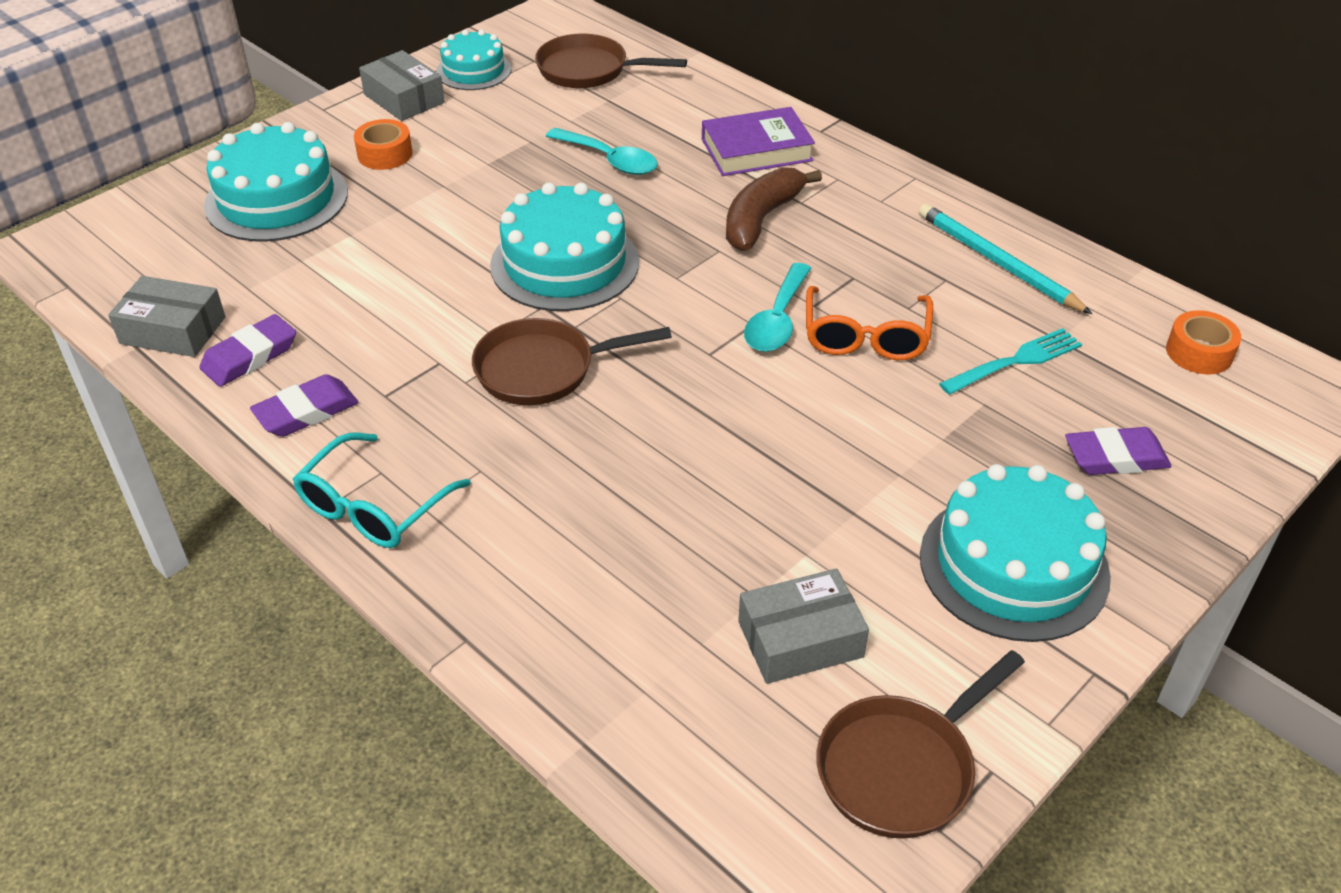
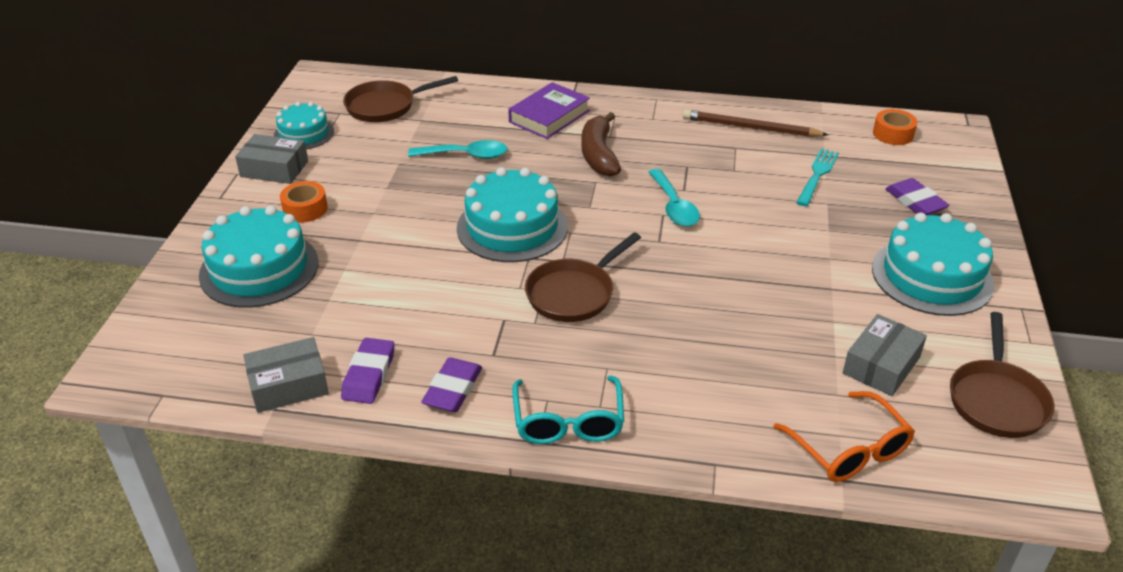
camera: 35 degrees left, 5 degrees down
orange glasses [806,286,933,360] -> orange glasses moved to [773,391,915,482]
turquoise pencil [919,204,1092,314] -> brown pencil [683,109,828,137]
purple eraser [1065,427,1172,475] -> purple eraser turned 75 degrees counterclockwise [885,178,950,215]

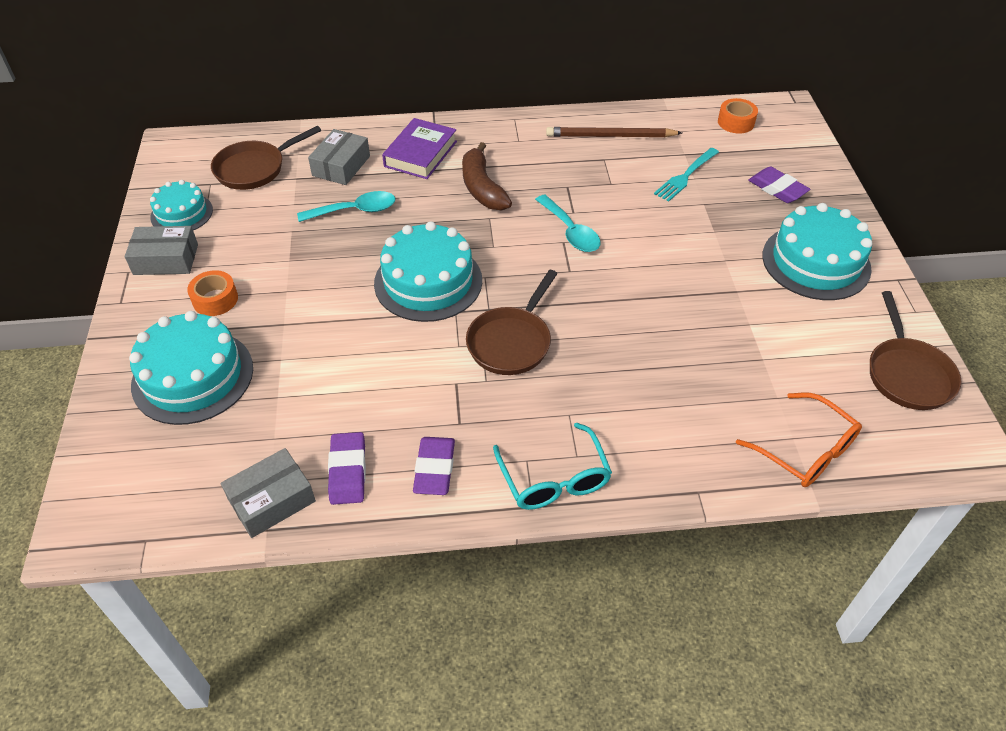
camera: 15 degrees left, 10 degrees up
turquoise fork [796,148,839,206] -> turquoise fork turned 150 degrees counterclockwise [654,148,719,202]
grey box [843,314,927,396] -> grey box moved to [308,129,370,185]

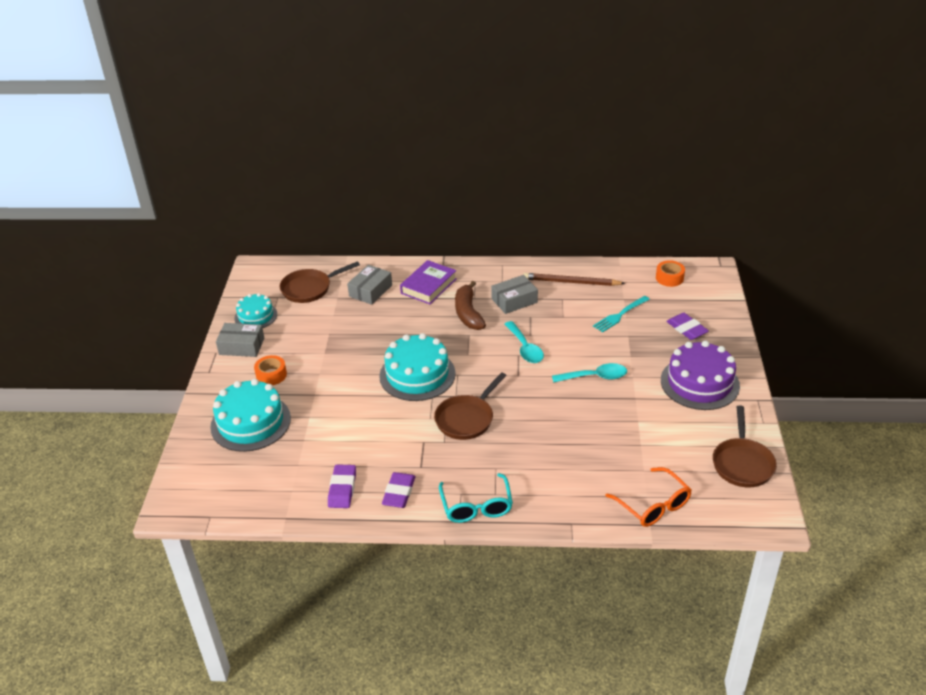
camera: 10 degrees right, 10 degrees down
grey box [221,448,316,538] -> grey box moved to [491,275,538,314]
turquoise spoon [297,191,395,222] -> turquoise spoon moved to [552,363,627,383]
turquoise cake [762,203,872,300] -> purple cake [661,341,740,410]

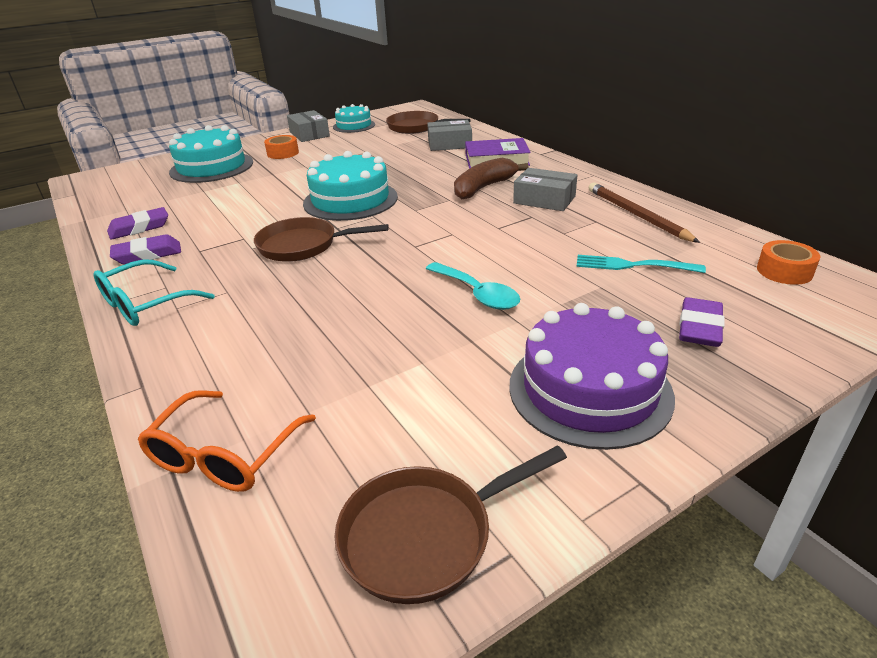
camera: 55 degrees right, 5 degrees down
turquoise spoon [505,321,544,363] -> none

